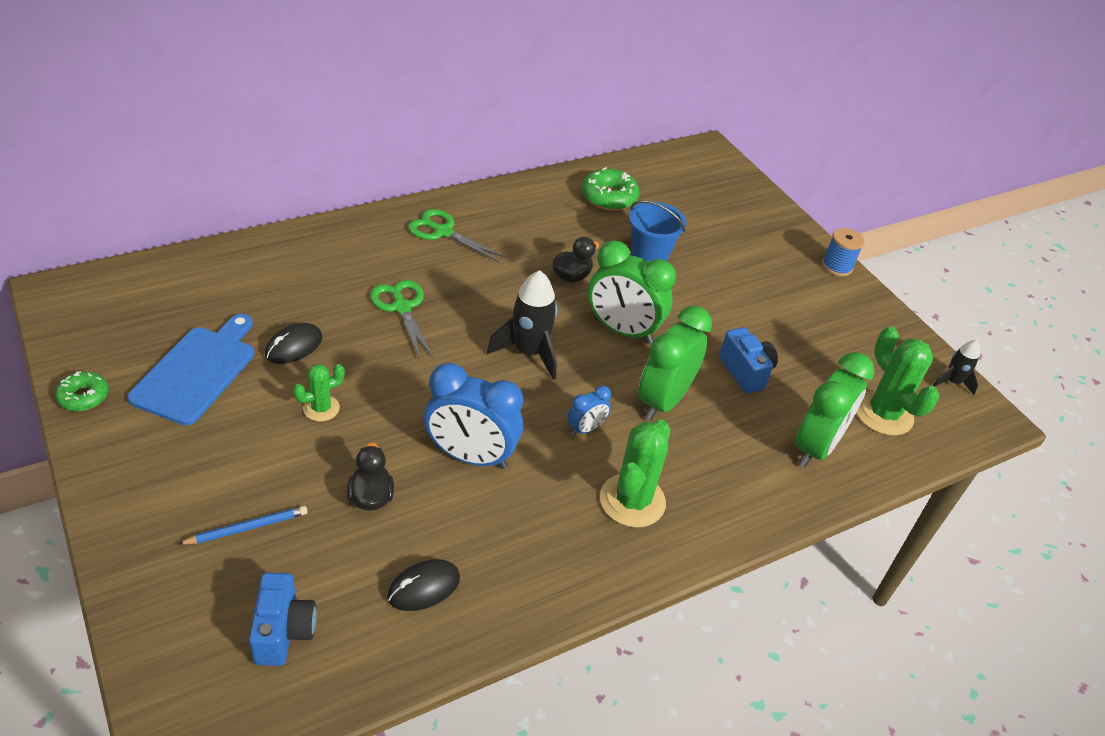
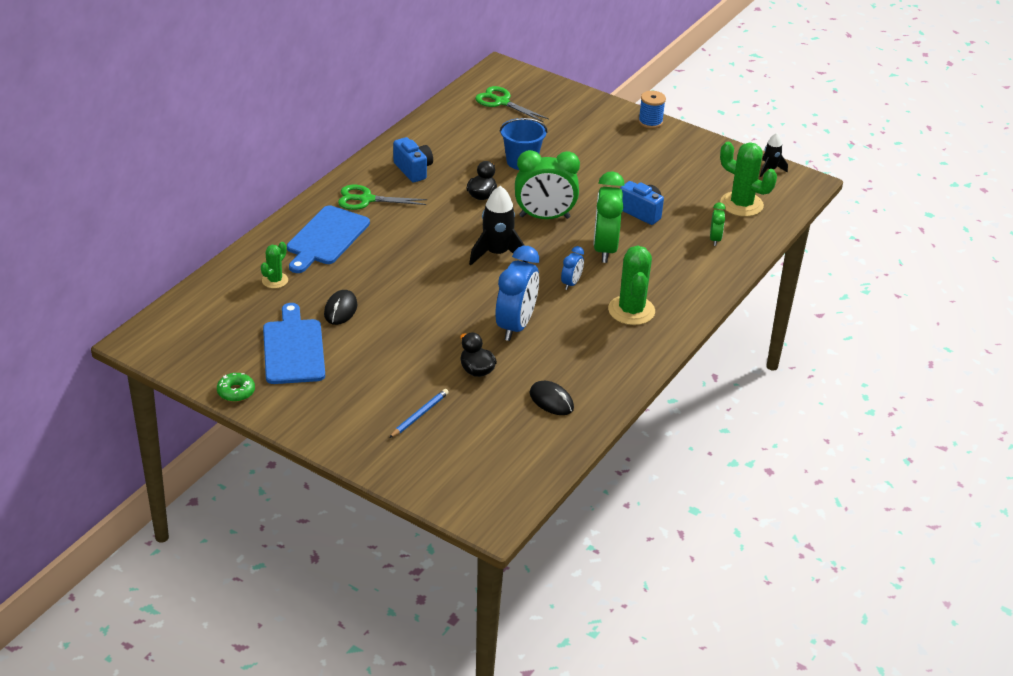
camera: 25 degrees left, 5 degrees down
blue camera [248,573,317,666] -> blue camera moved to [393,137,433,182]
green cactus [293,364,345,422] -> green cactus moved to [261,242,288,288]
green scissors [370,280,434,359] -> green scissors moved to [475,86,549,122]
black mouse [387,559,460,611] -> black mouse turned 75 degrees counterclockwise [530,381,574,415]
blue clock [424,363,523,469] -> blue clock turned 60 degrees counterclockwise [495,246,539,341]
green donut [582,167,639,211] -> none
green clock [795,352,874,467] -> green clock [710,202,726,246], size x0.49
none -> blue cutting board [287,205,370,273]

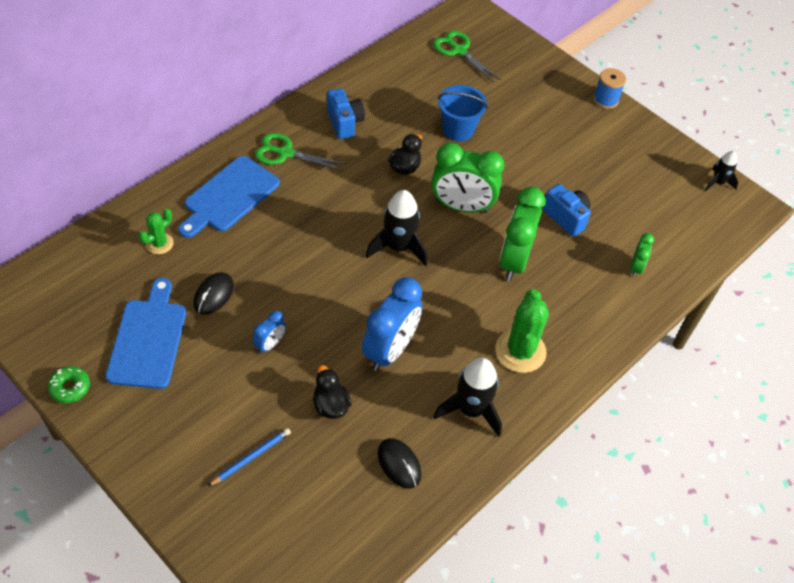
camera: 10 degrees right, 15 degrees up
blue clock [561,246,584,290] -> blue clock moved to [253,310,286,354]
green cactus [720,142,777,217] -> none
none -> black rocket [433,358,502,437]

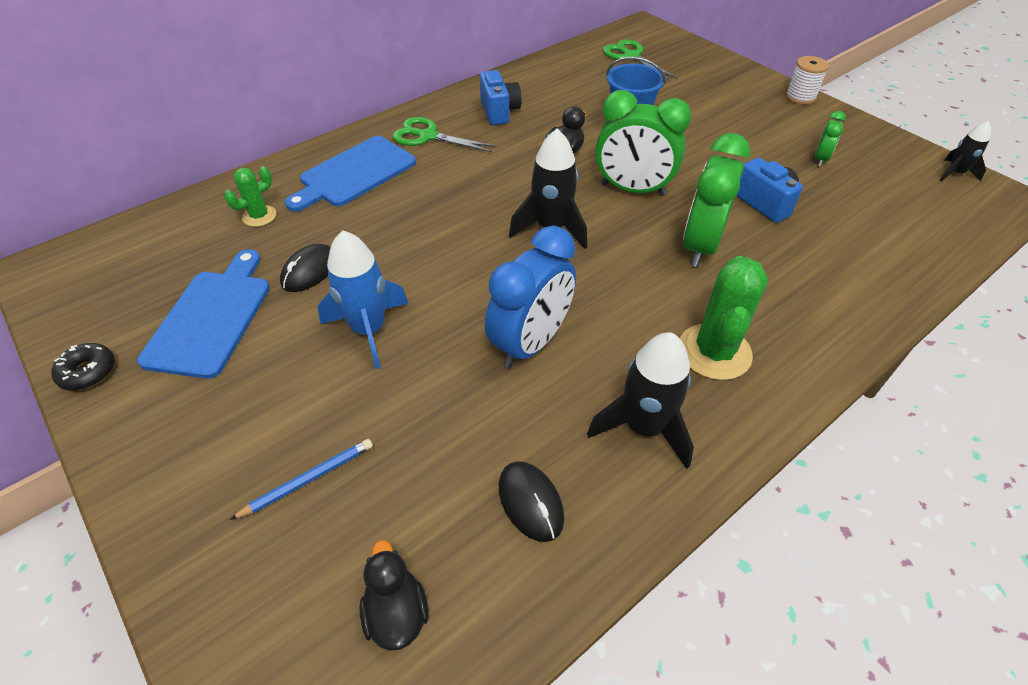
camera: 10 degrees right, 5 degrees down
green donut [48,366,90,403] -> black donut [51,343,115,391]
blue clock [253,310,286,354] -> blue rocket [317,230,409,369]
black duck [313,365,351,419] -> black duck moved to [359,540,429,651]
blue spool [593,68,626,109] -> white spool [786,56,829,105]
green clock [630,233,654,277] -> green clock moved to [815,111,846,167]

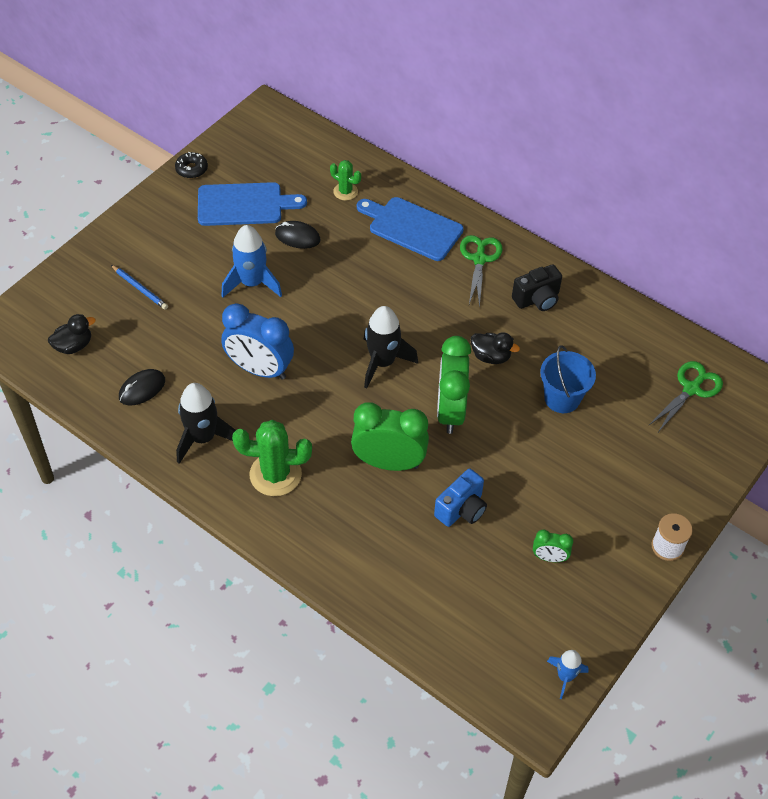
camera: 75 degrees right, 5 degrees up
blue camera [480,70,522,125] -> black camera [512,264,562,311]
black rocket [940,121,991,181] -> blue rocket [547,650,589,699]

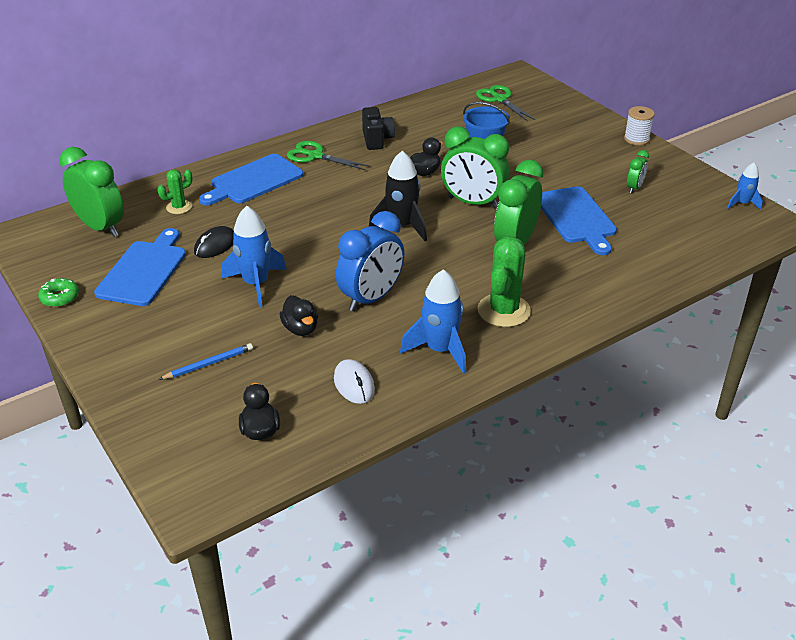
camera: 70 degrees left, 15 degrees down
black mouse [119,369,165,405] -> white mouse [334,359,375,404]
black donut [175,152,208,178] -> green donut [38,278,79,307]
black rocket [176,383,236,464] -> blue rocket [400,269,466,374]
blue camera [434,469,487,527] -> blue cutting board [541,186,617,255]
none -> green clock [59,147,124,237]
none -> black duck [280,295,318,336]

